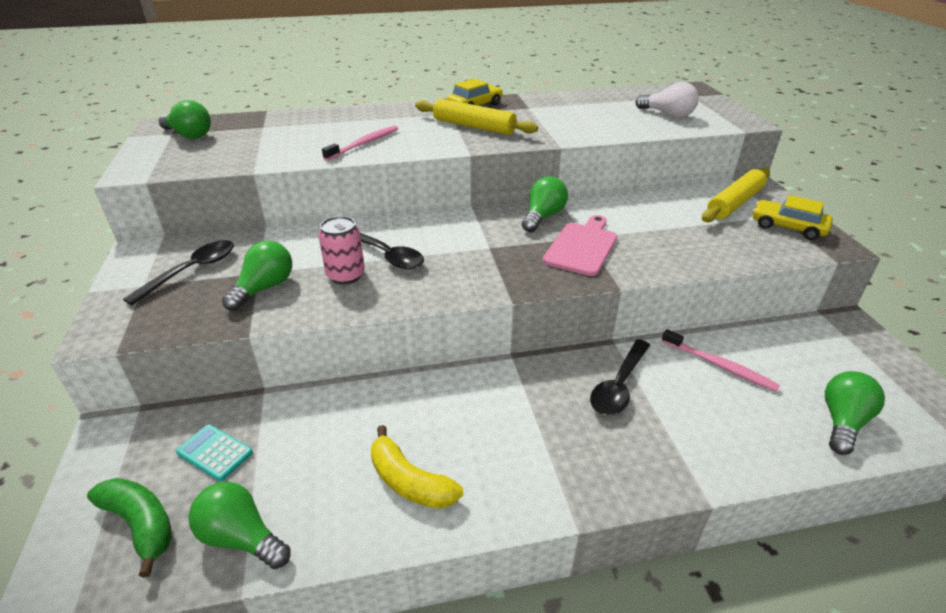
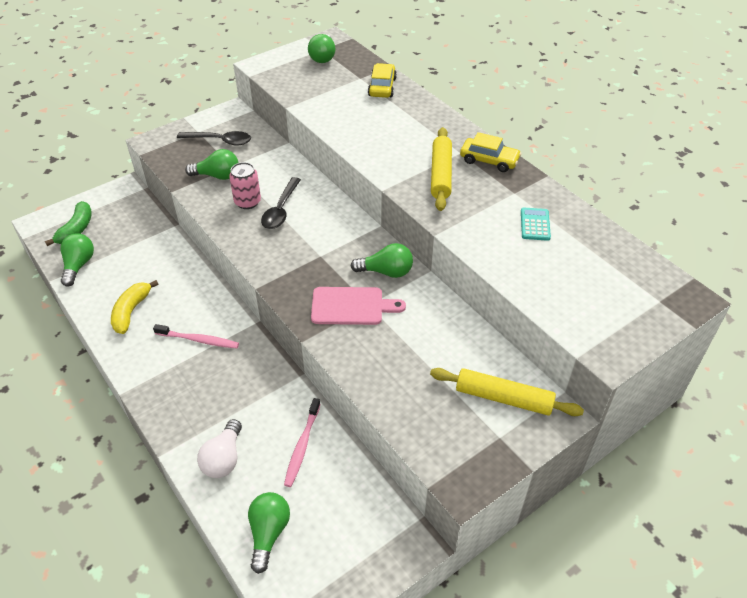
camera: 65 degrees right, 10 degrees up
turquoise calculator [176,424,253,481] -> turquoise calculator moved to [521,207,551,241]
pink toothbrush [322,126,398,161] -> pink toothbrush moved to [153,324,239,348]
black spoon [590,339,650,415] -> none
white light bulb [636,82,699,118] -> white light bulb moved to [197,419,242,478]
yellow car [753,195,833,240] -> yellow car moved to [368,63,397,98]
green light bulb [825,371,885,455] -> green light bulb turned 90 degrees counterclockwise [248,492,290,574]

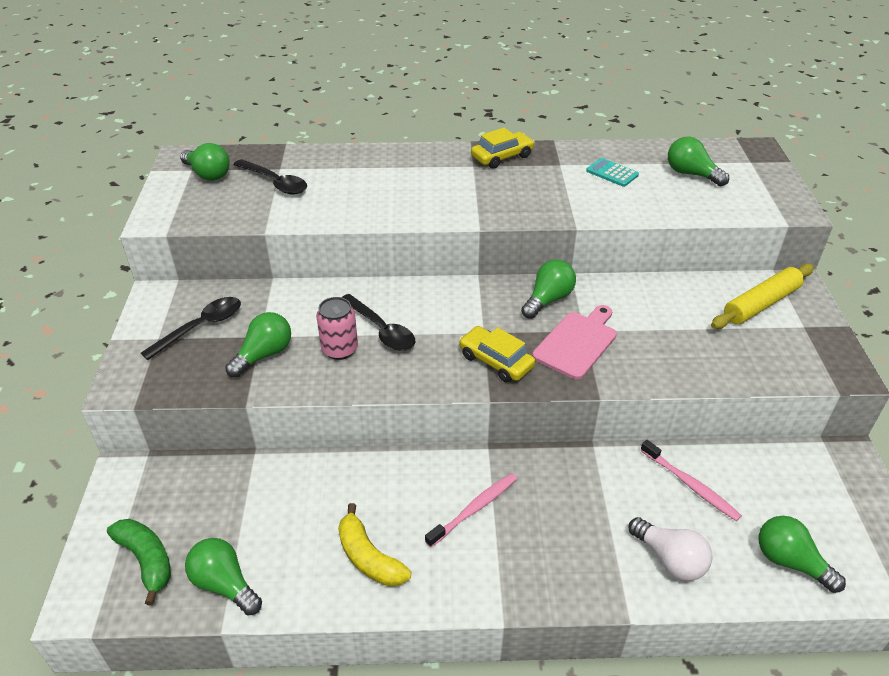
camera: 55 degrees left, 5 degrees down
yellow car [368,63,397,98] -> yellow car moved to [459,326,535,382]
yellow rolling pin [431,127,452,211] -> none
none -> black spoon [233,159,307,194]
none -> green light bulb [668,136,729,186]

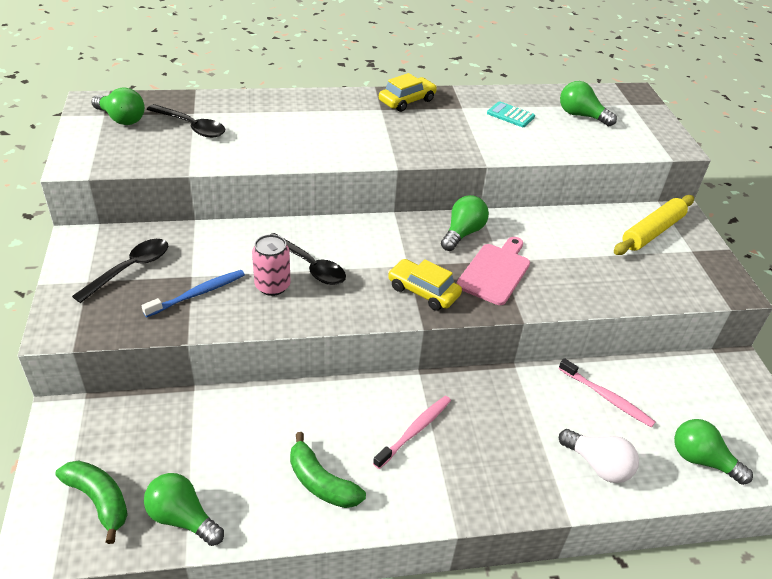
camera: 10 degrees left, 0 degrees up
green light bulb [225,312,291,378] -> blue toothbrush [141,270,245,317]
yellow banana [338,503,411,587] -> green banana [290,432,366,508]

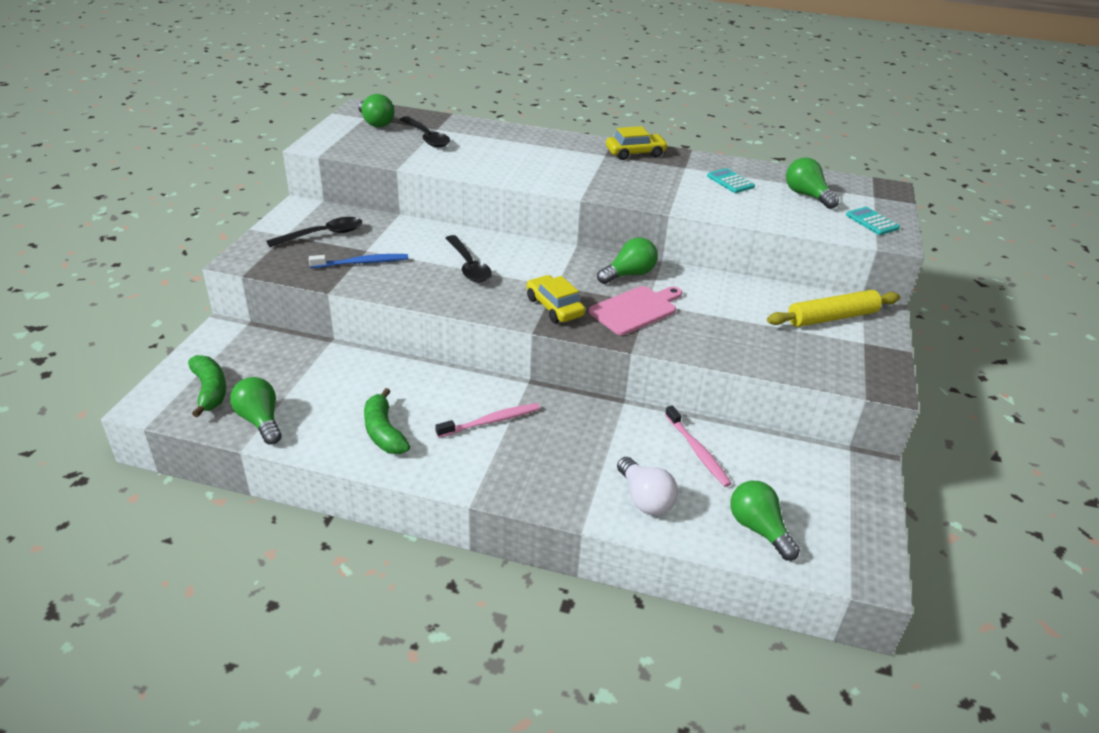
camera: 25 degrees right, 5 degrees down
pink can [252,234,291,296] -> none
none -> turquoise calculator [846,207,900,235]

